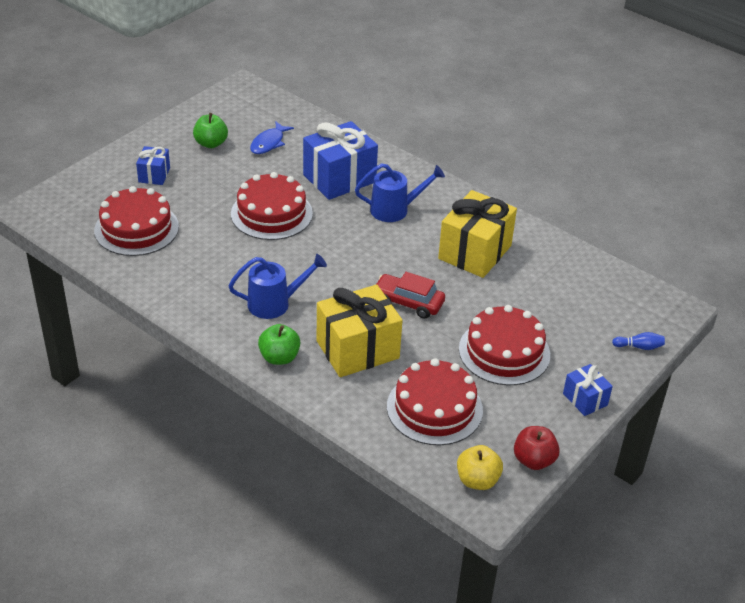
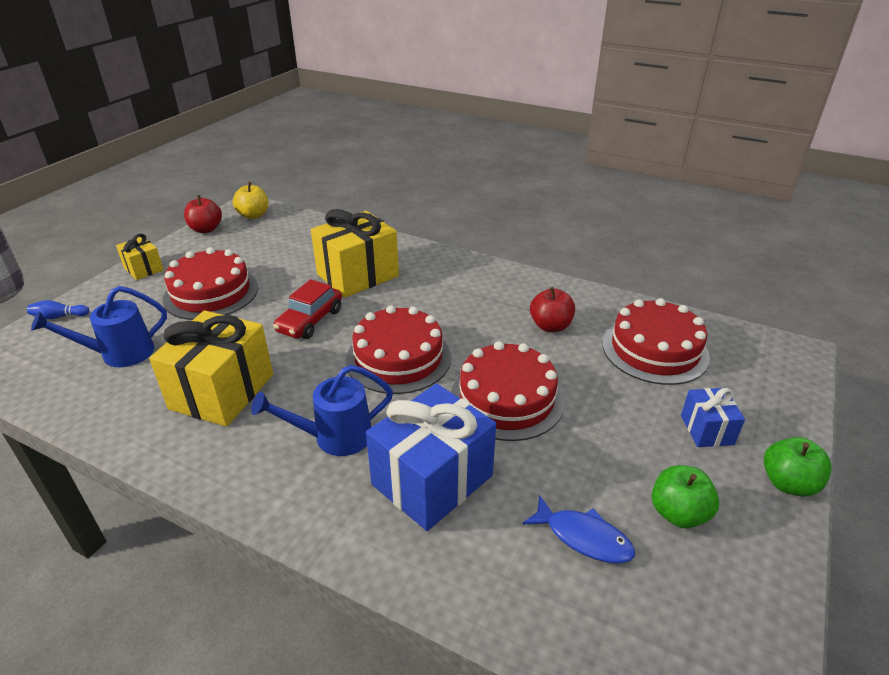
camera: 170 degrees right, 5 degrees down
blue watering can [229,254,327,319] -> blue watering can moved to [31,286,167,367]
blue fish [250,121,294,154] -> blue fish turned 105 degrees clockwise [522,495,635,563]
green apple [258,324,300,365] -> green apple moved to [764,437,832,497]
red car [376,272,445,319] -> red car turned 105 degrees clockwise [273,279,342,339]
red cake [387,358,483,445] -> red cake moved to [346,305,451,394]
blue gift [563,364,613,416] -> yellow gift [116,233,164,280]
none -> red apple [530,287,575,332]

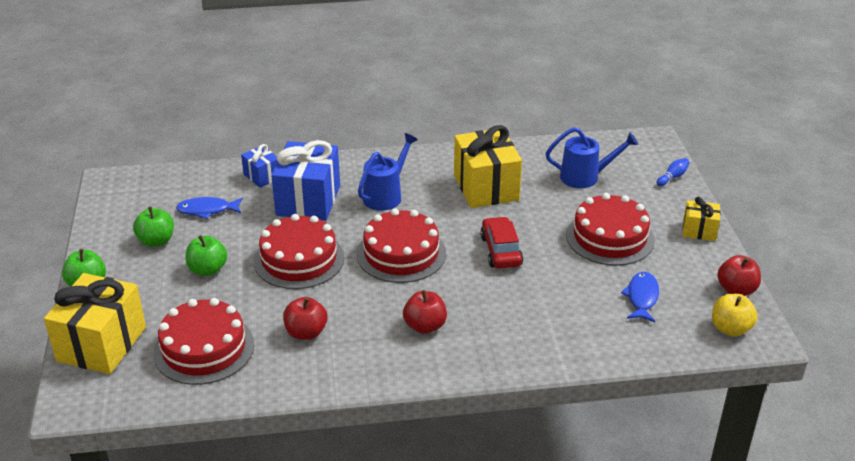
camera: 145 degrees right, 0 degrees up
blue watering can [31,286,167,367] -> blue watering can turned 60 degrees clockwise [546,127,638,188]
yellow gift [311,209,399,298] -> yellow gift moved to [44,273,146,374]
blue gift [681,388,745,447] -> blue gift moved to [241,144,278,188]
none -> green apple [186,235,227,276]
none -> red apple [403,290,447,334]
none -> blue fish [621,272,659,322]

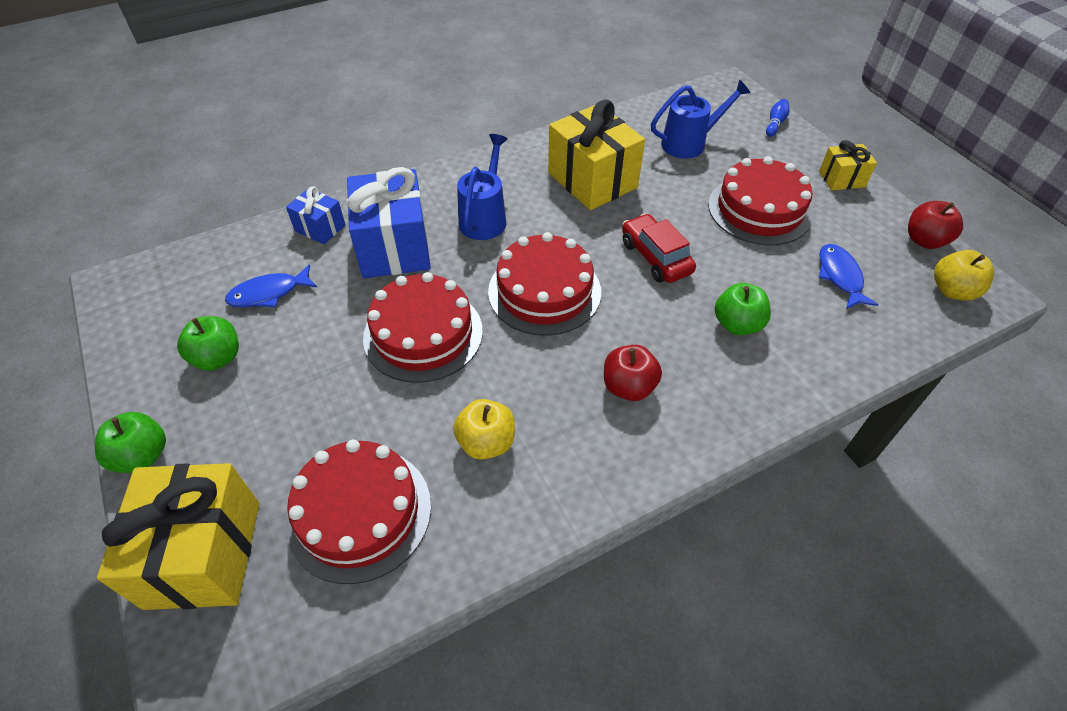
camera: 20 degrees left, 15 degrees up
green apple [186,235,227,276] -> green apple moved to [715,283,771,335]
red apple [283,297,327,340] -> yellow apple [453,399,515,460]

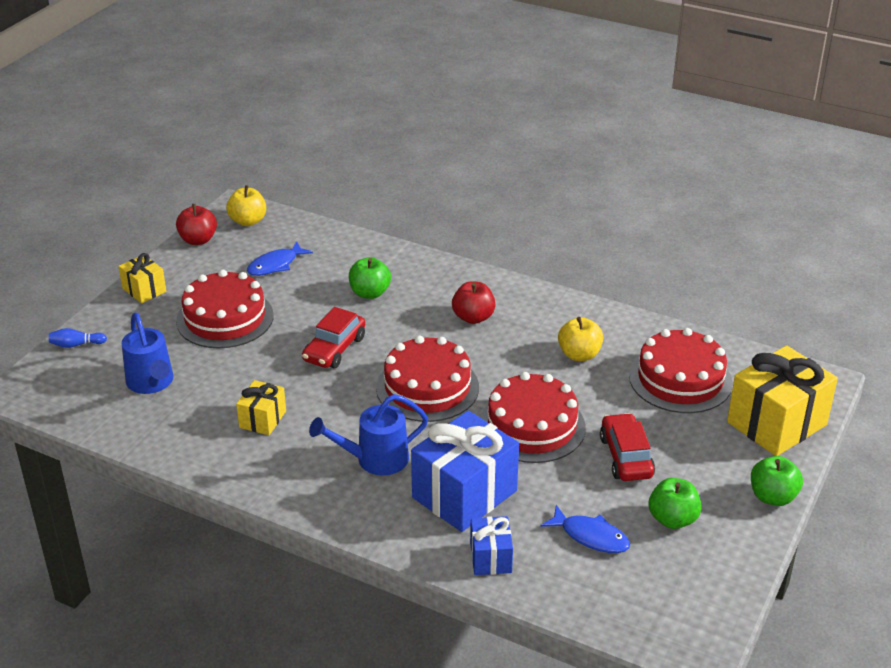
camera: 125 degrees left, 15 degrees down
yellow gift [548,100,645,210] -> yellow gift [236,380,286,435], size x0.51
blue watering can [651,79,750,158] -> blue watering can turned 150 degrees counterclockwise [122,313,174,394]
none -> red car [600,413,655,481]

